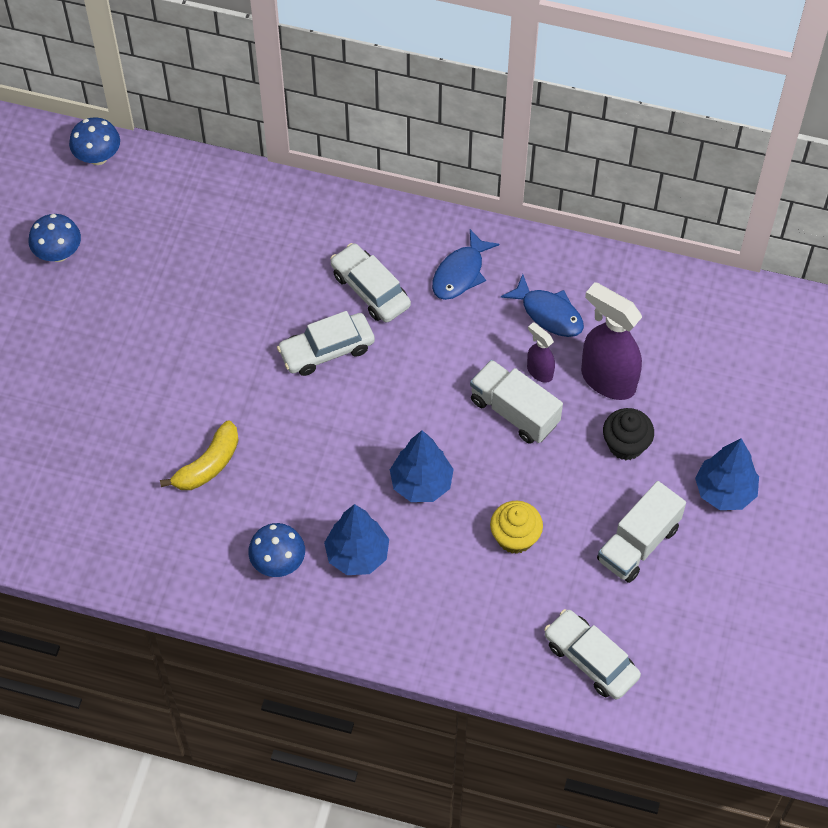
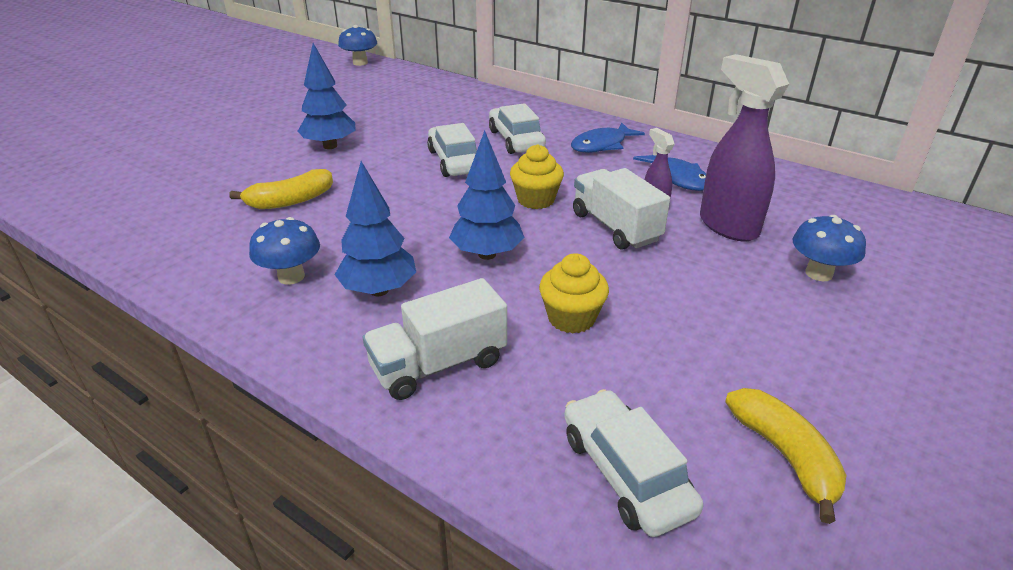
camera: 20 degrees right, 25 degrees down
blue mushroom [29,214,81,262] -> blue mushroom moved to [792,215,866,281]
white car [277,311,375,376] -> white car turned 75 degrees clockwise [427,123,477,177]
white truck [597,481,686,583] -> white truck moved to [363,278,507,400]
black cupcake [603,408,654,460] -> none
blue tree [695,438,759,510] -> blue tree moved to [298,43,356,149]
none -> yellow cupcake [510,144,564,209]
none -> yellow banana [725,388,847,524]

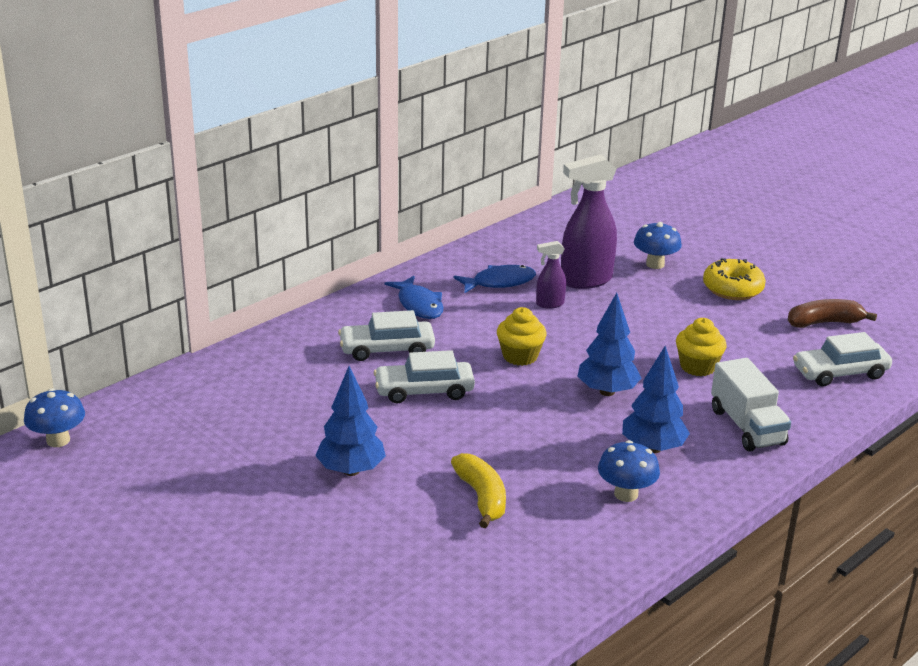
camera: 80 degrees left, 5 degrees down
white truck [573,168,670,250] -> none
yellow banana [725,388,847,524] -> brown banana [788,299,877,328]
none -> yellow donut [703,258,766,300]

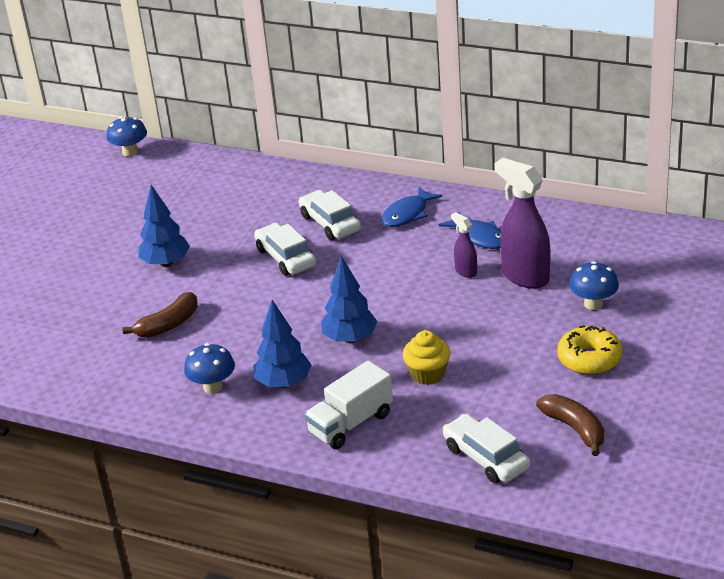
camera: 70 degrees right, 5 degrees up
yellow banana [451,453,506,528] -> brown banana [123,292,197,338]
yellow cupcake [497,307,547,366] -> none

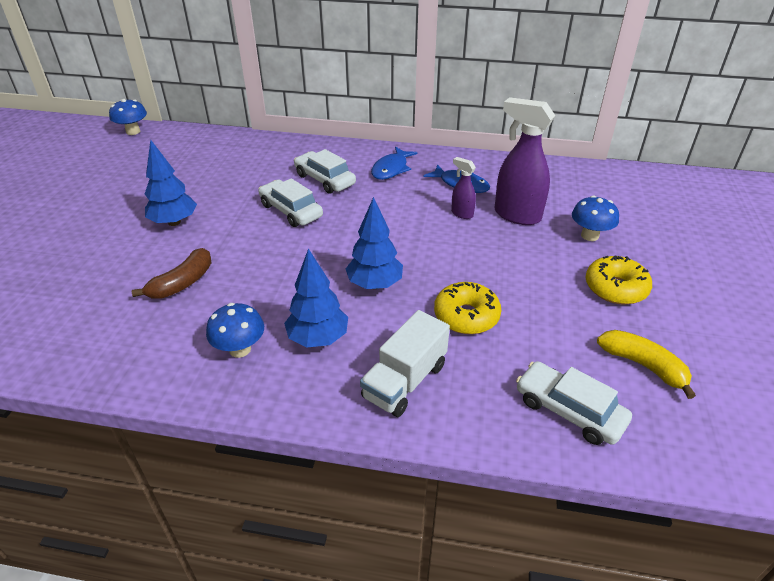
camera: 15 degrees left, 5 degrees up
yellow cupcake [403,330,451,385] -> yellow donut [434,282,501,334]
brown banana [536,394,604,456] -> yellow banana [597,330,696,399]

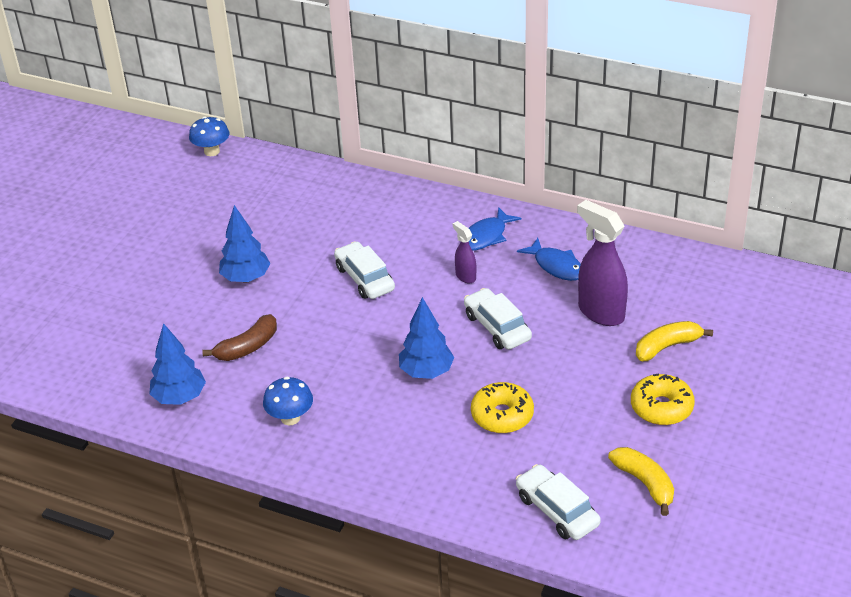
camera: 15 degrees right, 0 degrees up
blue tree [284,248,348,347] -> blue tree moved to [149,323,206,405]
white car [294,149,356,194] -> white car moved to [464,288,532,350]
white truck [360,310,450,417] -> none
purple spray bottle [451,157,476,219] -> purple spray bottle moved to [453,221,476,284]
blue mushroom [572,196,619,241] -> yellow banana [636,321,713,361]

